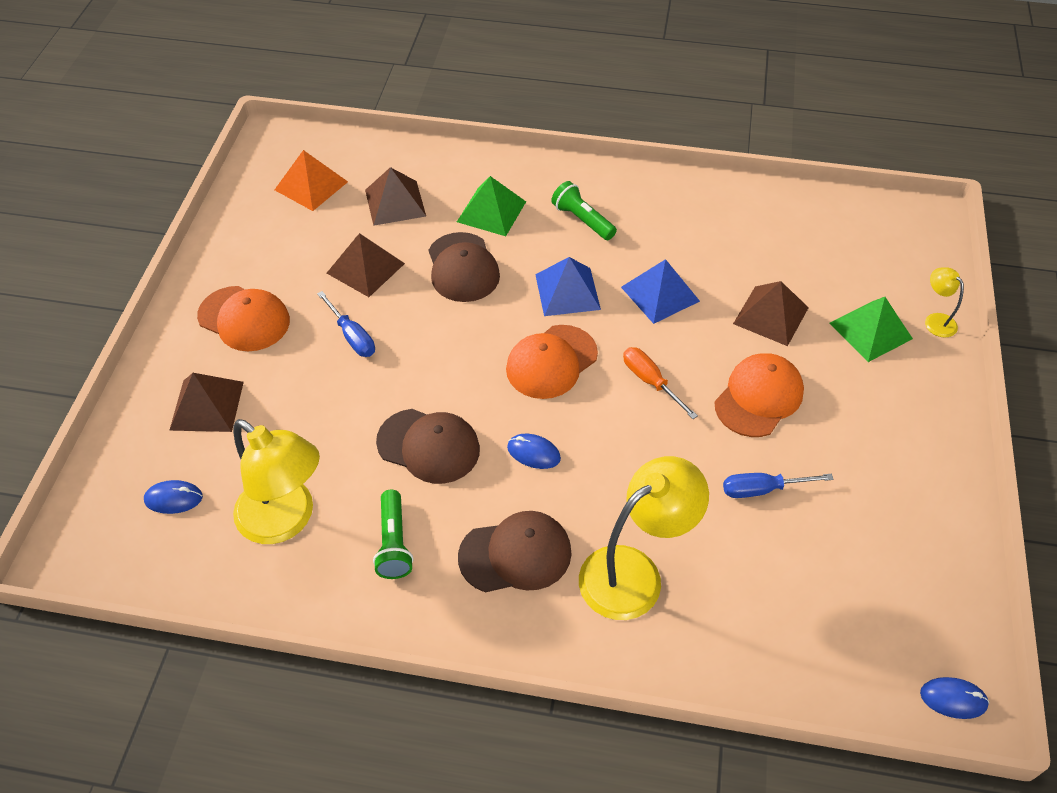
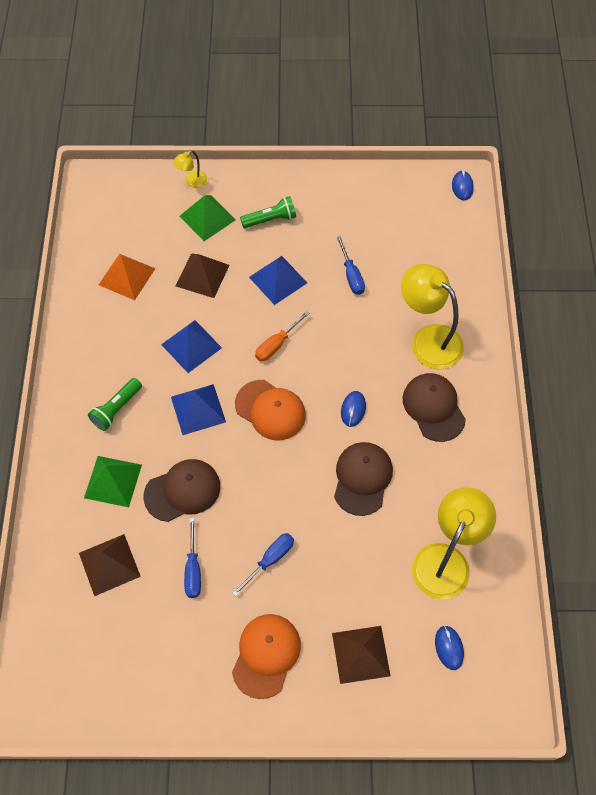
camera: 100 degrees left, 10 degrees up
orange pyramid [275,150,348,211] -> orange pyramid moved to [99,254,156,300]
brown pyramid [327,233,405,297] -> blue screwdriver [184,518,201,598]
green flashlight [373,490,413,579] -> green flashlight moved to [240,196,296,228]
orange cap [715,353,804,437] -> blue pyramid [249,256,307,305]

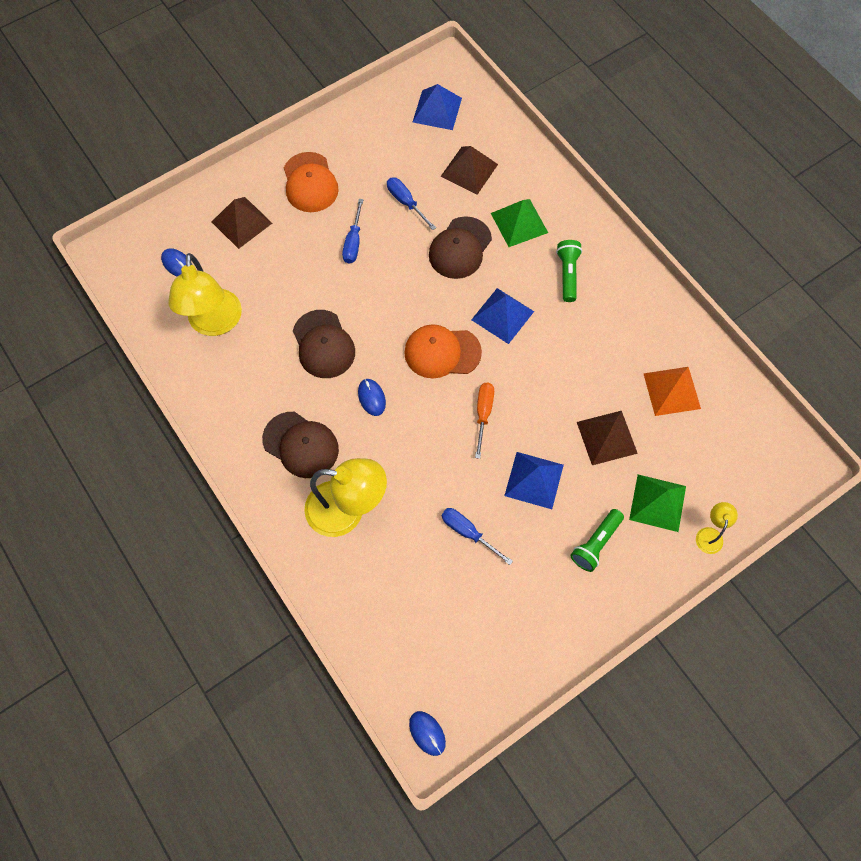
camera: 145 degrees right, 5 degrees up
blue pyramid [161,320,222,373] -> blue pyramid moved to [413,84,462,130]

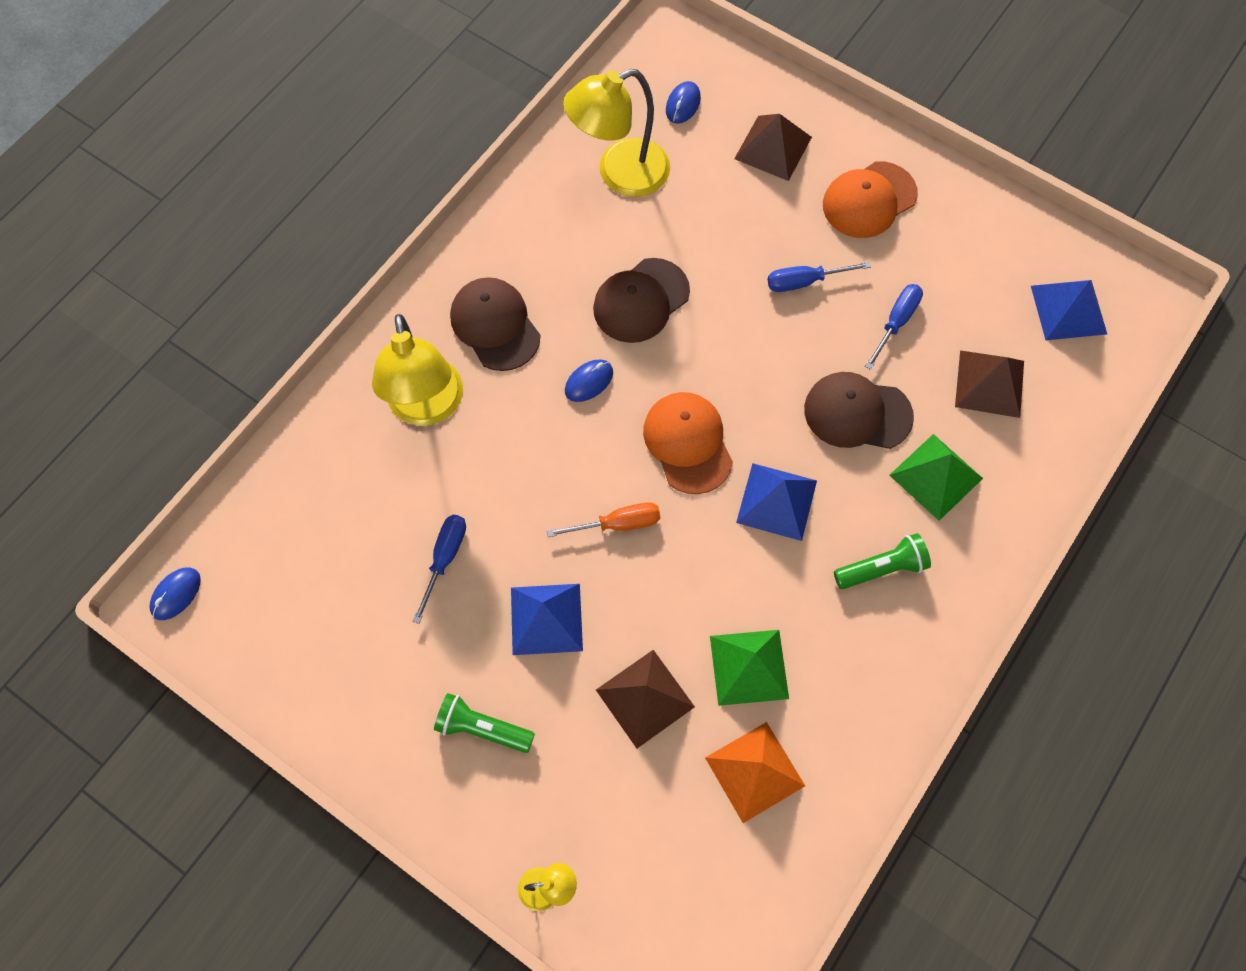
camera: 70 degrees right, 0 degrees up
brown cap [262,412,339,478] -> brown cap turned 135 degrees clockwise [450,277,540,371]
green pyramid [629,475,686,532] -> green pyramid moved to [710,630,789,706]

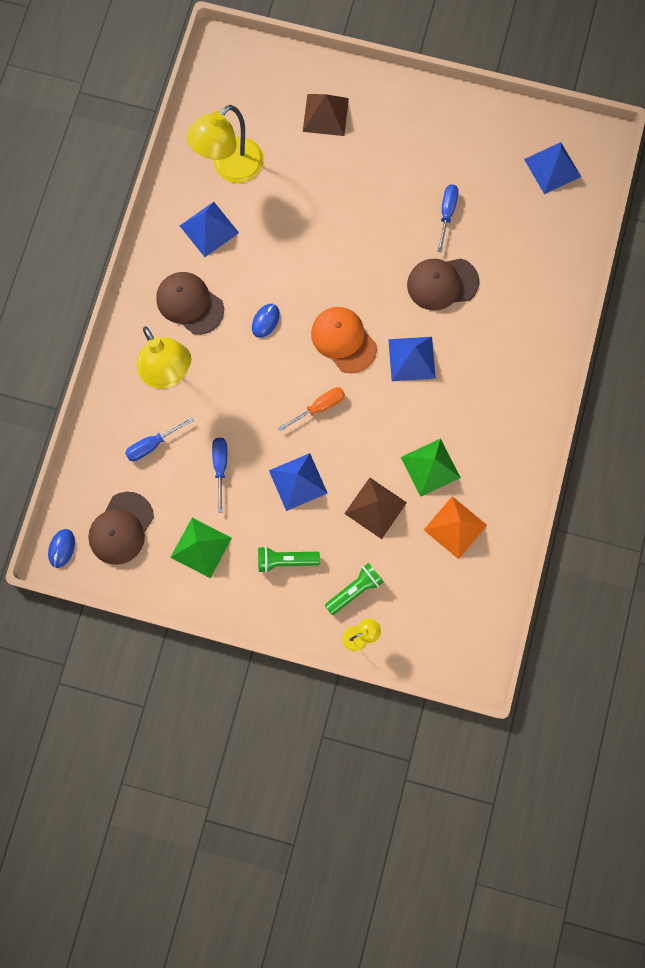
camera: 20 degrees left, 10 degrees up
brown cap [593,258,690,343] -> brown cap moved to [88,492,154,565]
blue mouse [666,81,701,124] -> none
blue screwdriver [767,262,871,292] -> blue screwdriver moved to [125,417,194,461]
orange cap [823,161,918,238] -> none
green flashlight [834,533,931,589] -> green flashlight moved to [325,563,383,615]
green pyramid [889,434,983,521] -> green pyramid moved to [170,518,232,578]
brown pyramid [955,350,1024,418] -> none
none -> blue pyramid [180,202,239,257]

